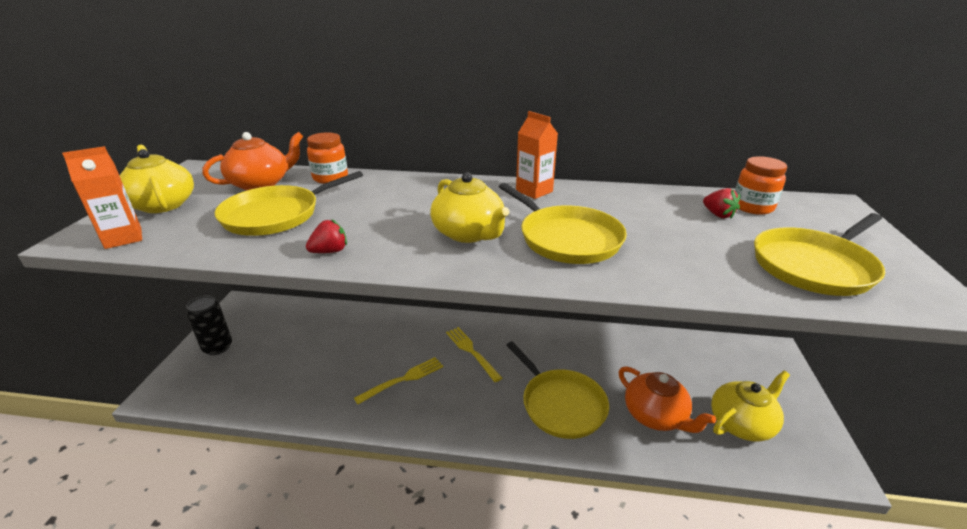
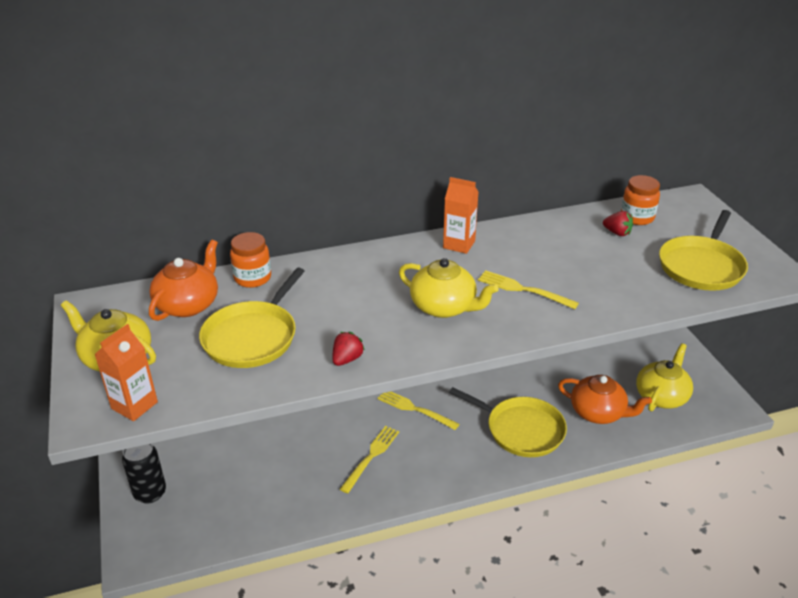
camera: 25 degrees left, 5 degrees up
yellow pan [499,183,627,264] -> yellow fork [478,270,579,309]

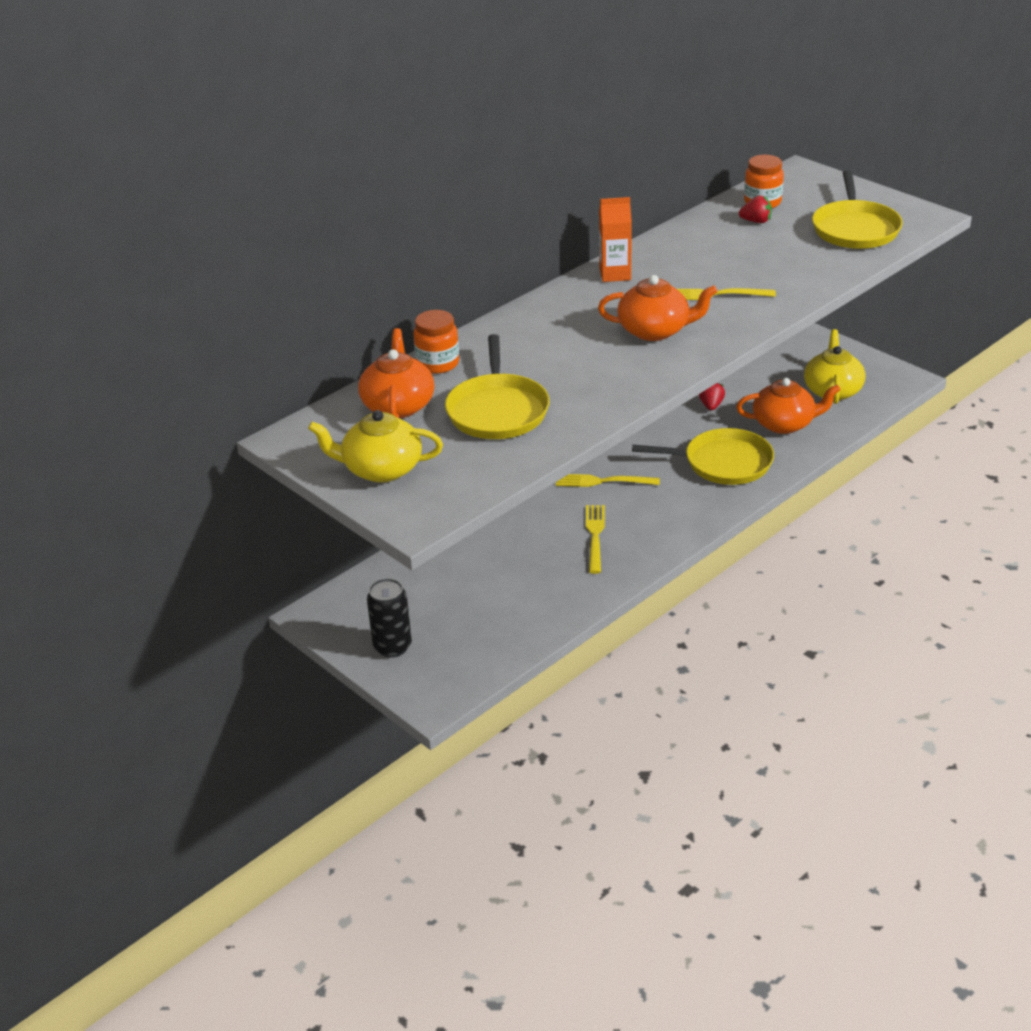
camera: 25 degrees left, 0 degrees up
orange carton [94,324,158,421] -> none
red strawberry [332,332,365,366] -> red strawberry moved to [699,383,725,410]
yellow teapot [399,258,499,318] -> orange teapot [598,275,718,341]

